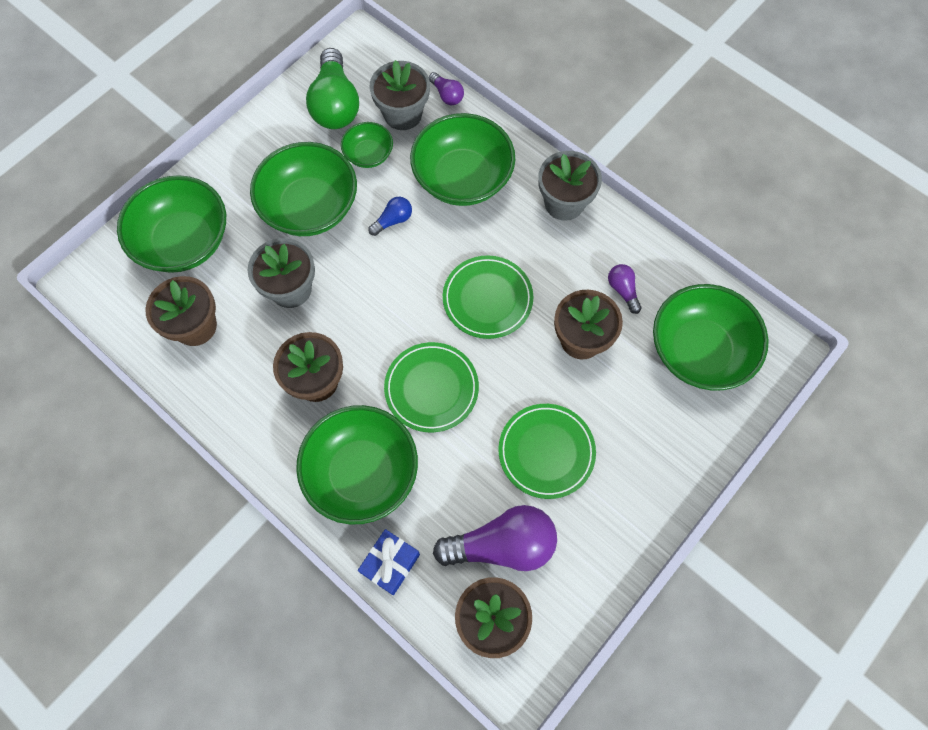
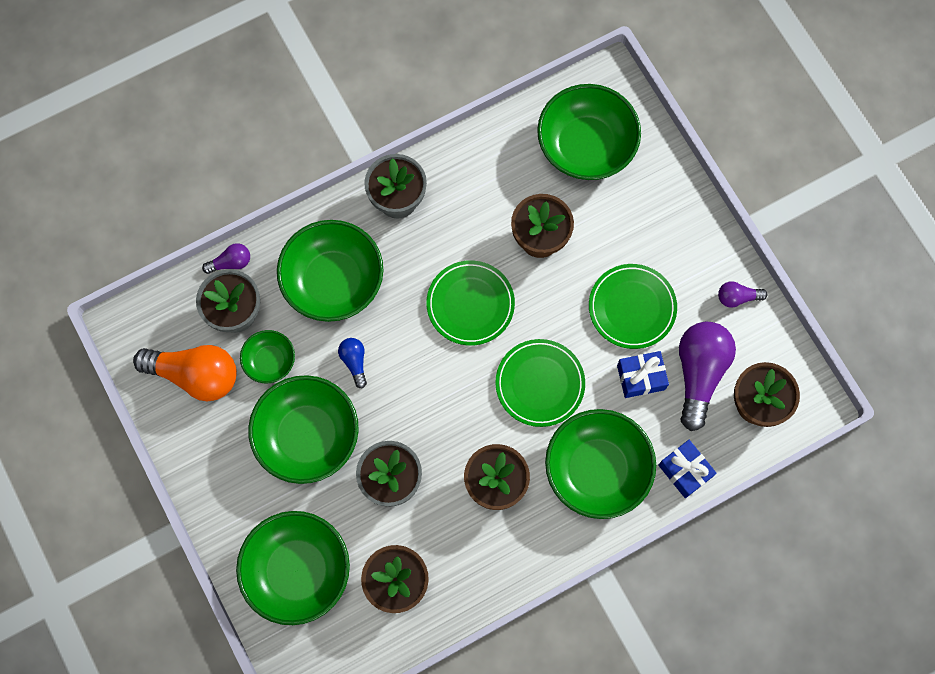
camera: 70 degrees left, 5 degrees up
green light bulb [306,48,359,129] -> orange light bulb [133,345,237,401]
purple light bulb [608,264,642,314] -> purple light bulb moved to [718,281,767,308]
none -> blue gift [617,351,669,398]

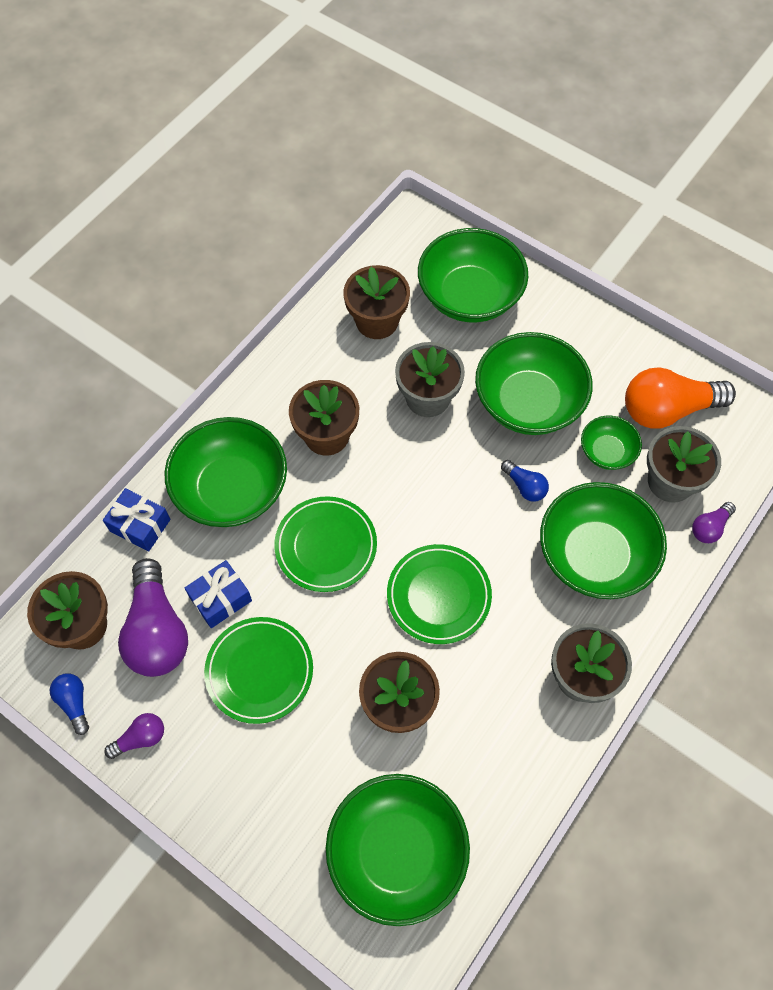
camera: 155 degrees right, 10 degrees down
none -> blue light bulb [50,673,89,735]

